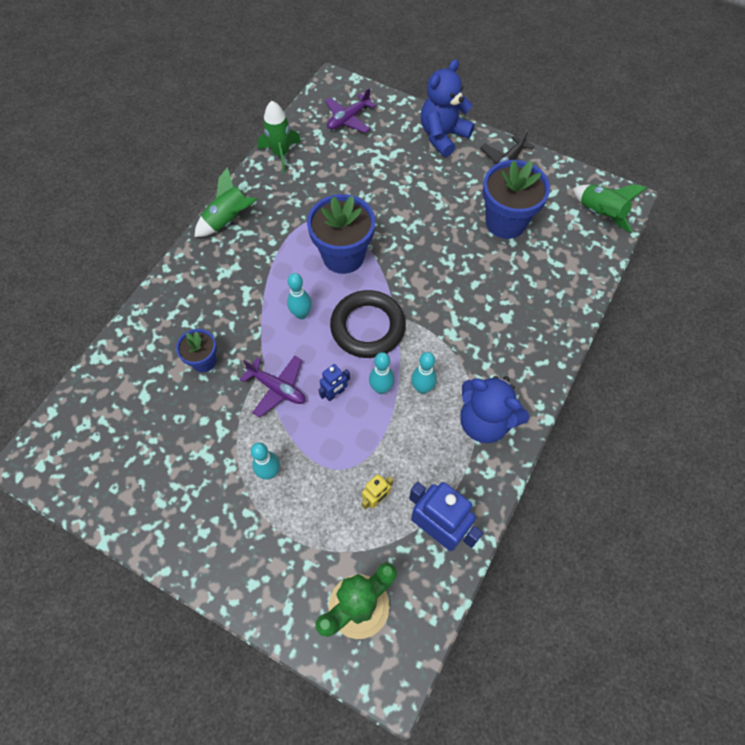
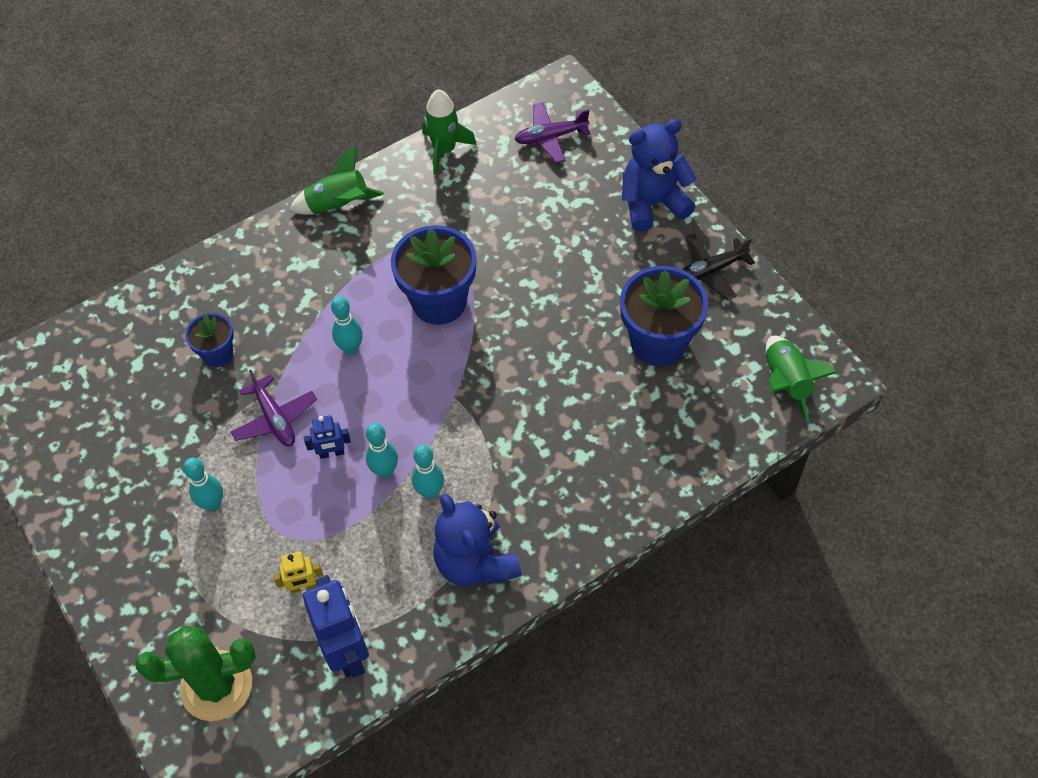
camera: 30 degrees right, 5 degrees down
black ring [330,290,406,358] -> none

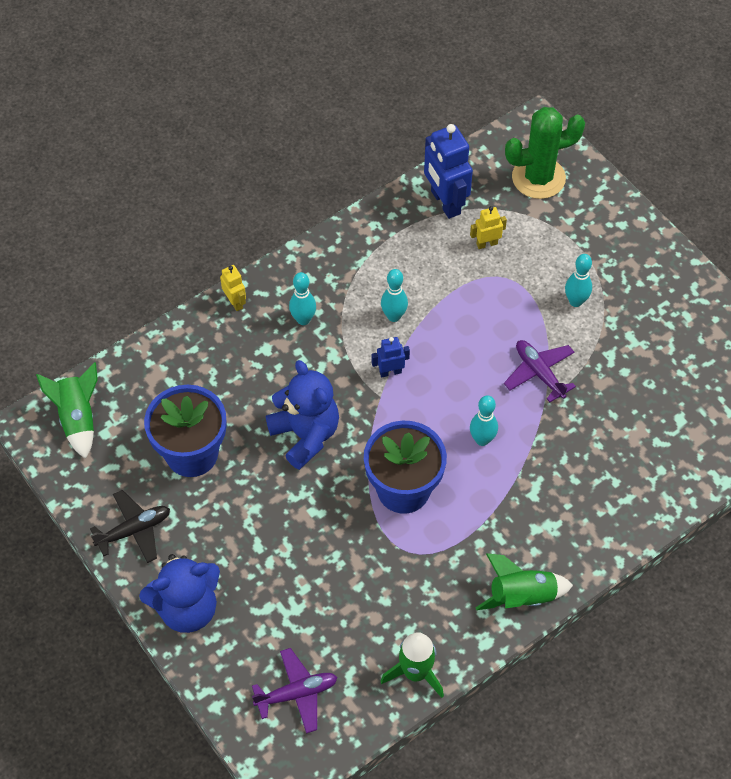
camera: 175 degrees right, 0 degrees up
blue flower pot [185,313,234,367] -> none
blue robot [304,415,351,459] -> blue robot moved to [371,337,410,378]
turquoise bowling pin [366,423,398,478] -> turquoise bowling pin moved to [289,272,316,325]
blue teddy bear [433,493,522,586] -> blue teddy bear moved to [266,360,339,470]
none -> yellow robot [220,265,246,311]

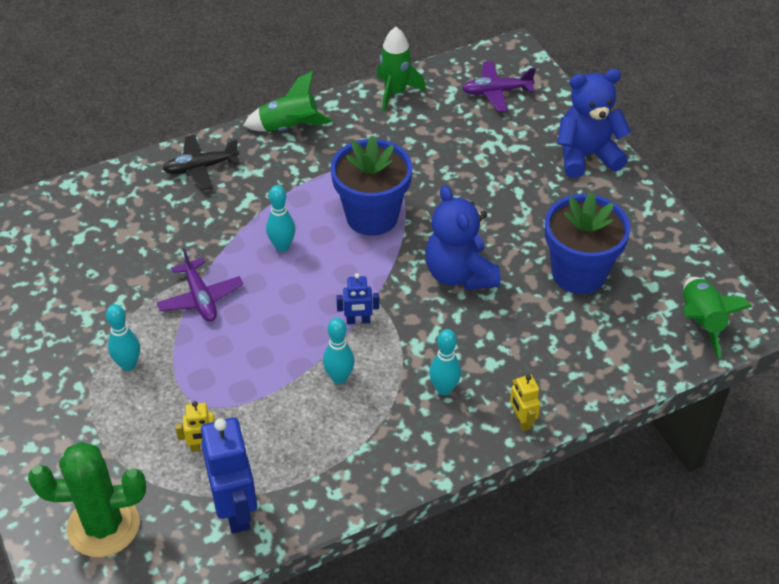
camera: 170 degrees left, 10 degrees down
black plane [90,490,170,563] -> black plane moved to [163,135,239,191]

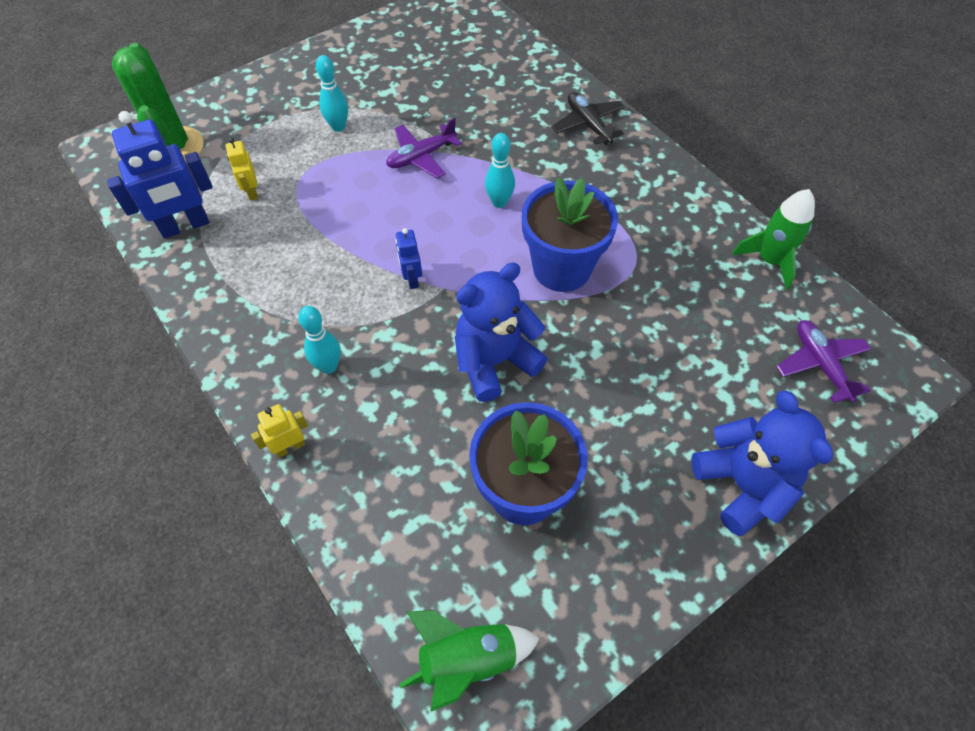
camera: 80 degrees right, 10 degrees up
green rocket [243,71,333,132] -> none
turquoise bowling pin [323,318,355,384] -> none

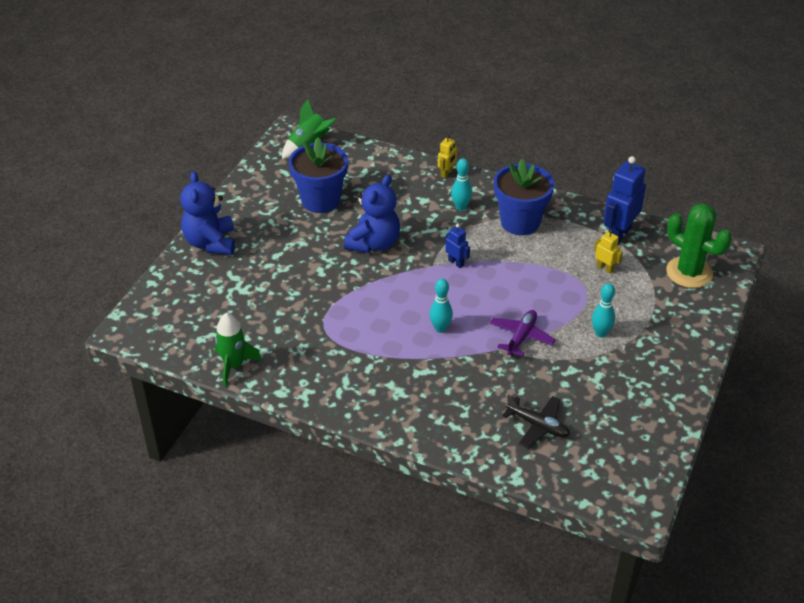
camera: 150 degrees right, 15 degrees down
blue flower pot [522,178,618,292] -> blue flower pot moved to [494,159,554,235]
black plane [552,92,625,145] -> black plane moved to [502,394,570,448]
blue teddy bear [691,390,833,536] -> blue teddy bear turned 45 degrees clockwise [180,171,235,255]
purple plane [776,320,871,403] -> none

